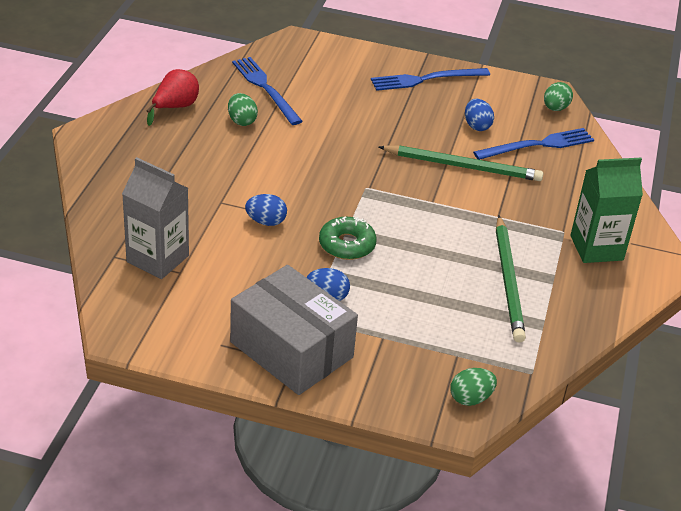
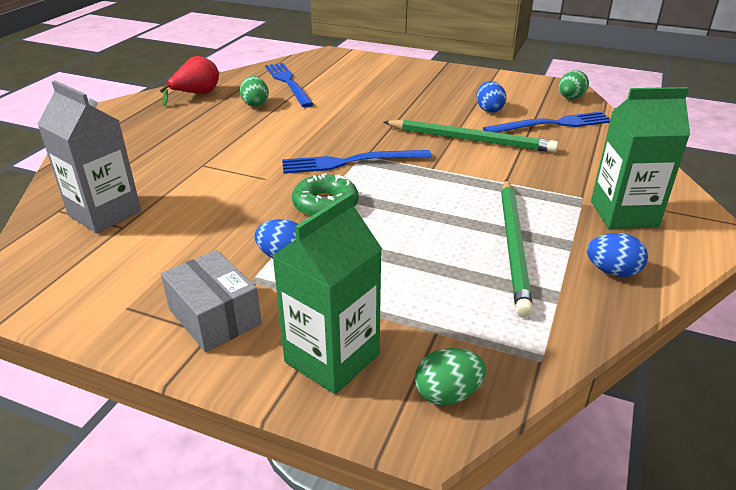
camera: 10 degrees right, 5 degrees down
grey box [230,265,358,395] -> grey box [161,250,262,352], size x0.60
blue egg [245,194,287,226] -> blue egg moved to [587,233,648,277]
blue fork [371,68,490,91] -> blue fork moved to [282,150,432,174]
none -> green carton [272,192,382,394]

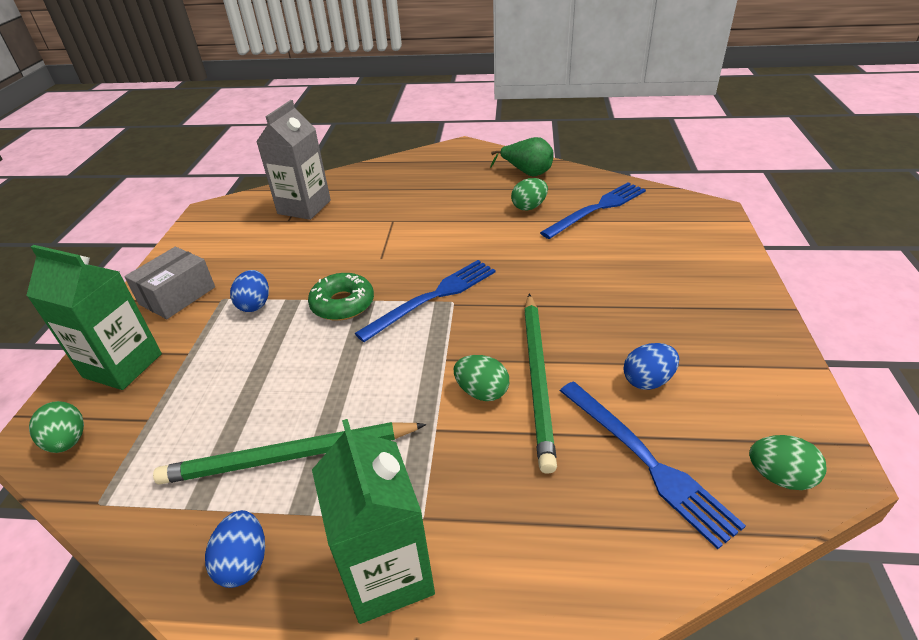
camera: 75 degrees right, 5 degrees up
red pear [160,56,219,107] -> green pear [490,137,554,176]
blue fork [282,150,432,174] -> blue fork turned 75 degrees clockwise [355,260,496,342]
none -> green egg [454,355,509,401]

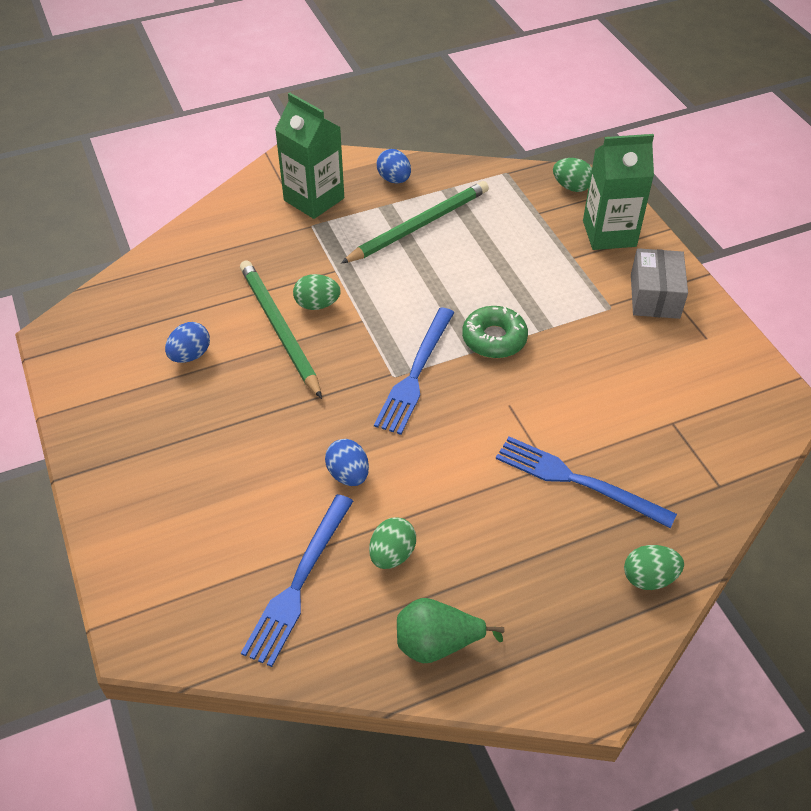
camera: 150 degrees right, 10 degrees up
blue egg [230,270,269,312] -> blue egg moved to [325,439,369,486]
grey carton [256,100,331,220] -> none
blue fork [560,381,746,549] -> blue fork moved to [496,436,677,528]
green egg [749,435,827,490] -> green egg moved to [624,545,684,590]

